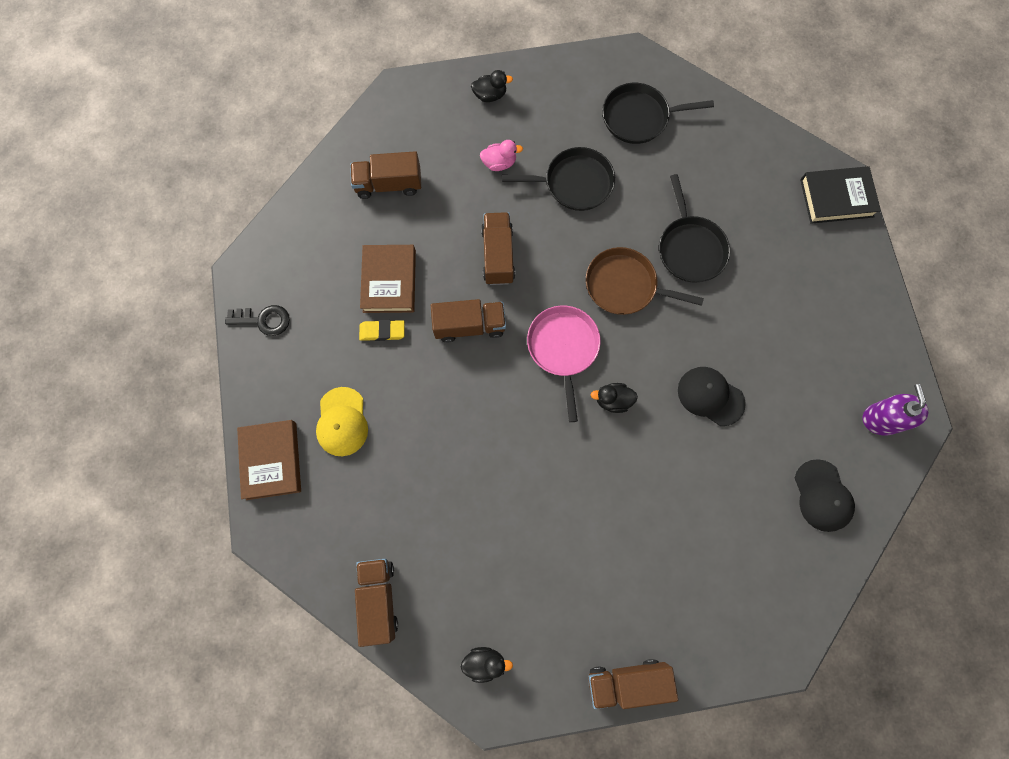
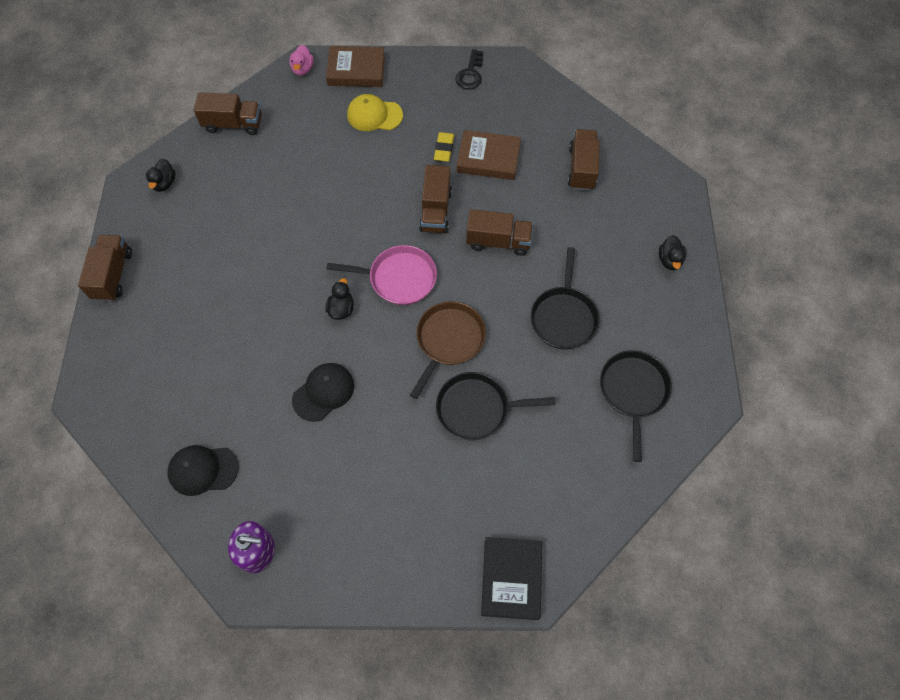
camera: 100 degrees right, 10 degrees down
pink duck [480,140,523,171] -> pink duck moved to [289,45,314,75]

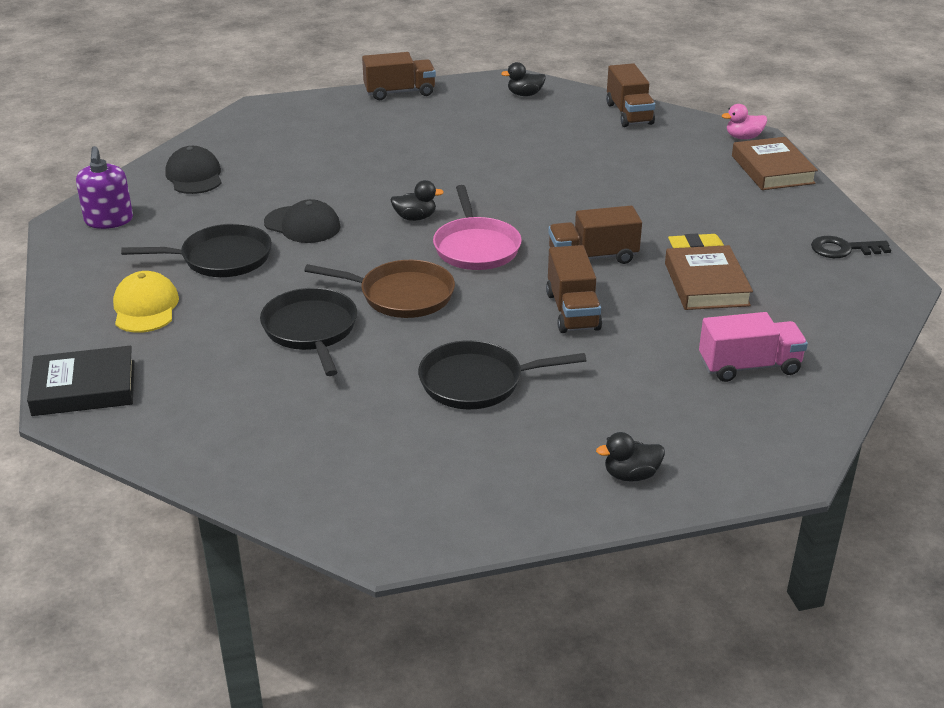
camera: 75 degrees right, 30 degrees down
yellow cap [347,94,403,131] -> yellow cap moved to [113,271,179,333]
brown truck [568,129,599,191] -> pink truck [699,312,808,382]
black pan [600,350,672,462] -> black pan moved to [121,223,272,277]

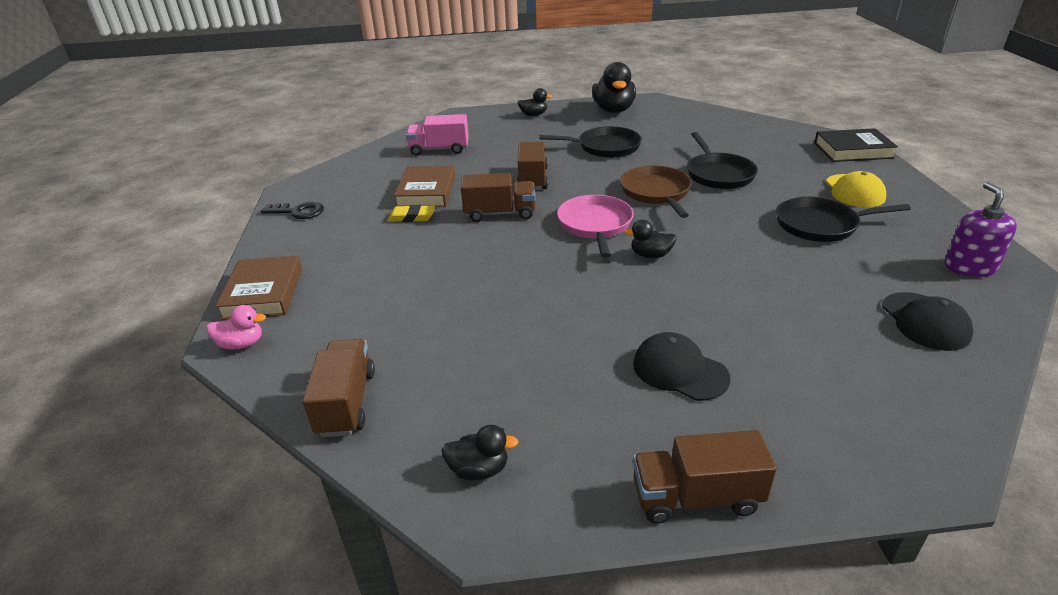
camera: 170 degrees left, 0 degrees up
black cap [264,199,341,243] -> black cap moved to [633,332,730,401]
brown pan [304,260,455,318] -> brown pan turned 60 degrees clockwise [620,165,692,218]
none -> black duck [592,62,636,113]

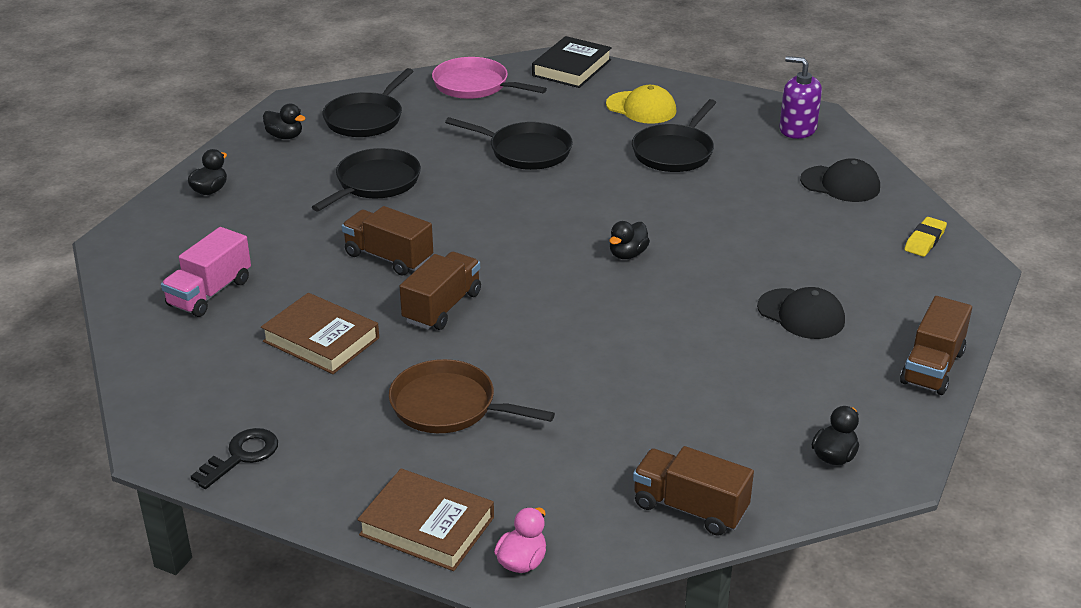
camera: 60 degrees left, 0 degrees up
yellow eraser [387,205,435,222] -> yellow eraser moved to [904,217,947,257]
pink pan [557,195,634,258] -> pink pan moved to [432,57,547,99]
black duck [592,62,636,113] -> black duck [263,104,306,139], size x0.52
brown pan [620,165,692,218] -> brown pan moved to [389,359,555,433]
black cap [633,332,730,401] -> black cap turned 120 degrees counterclockwise [757,287,845,339]
none -> black pan [322,68,413,137]

